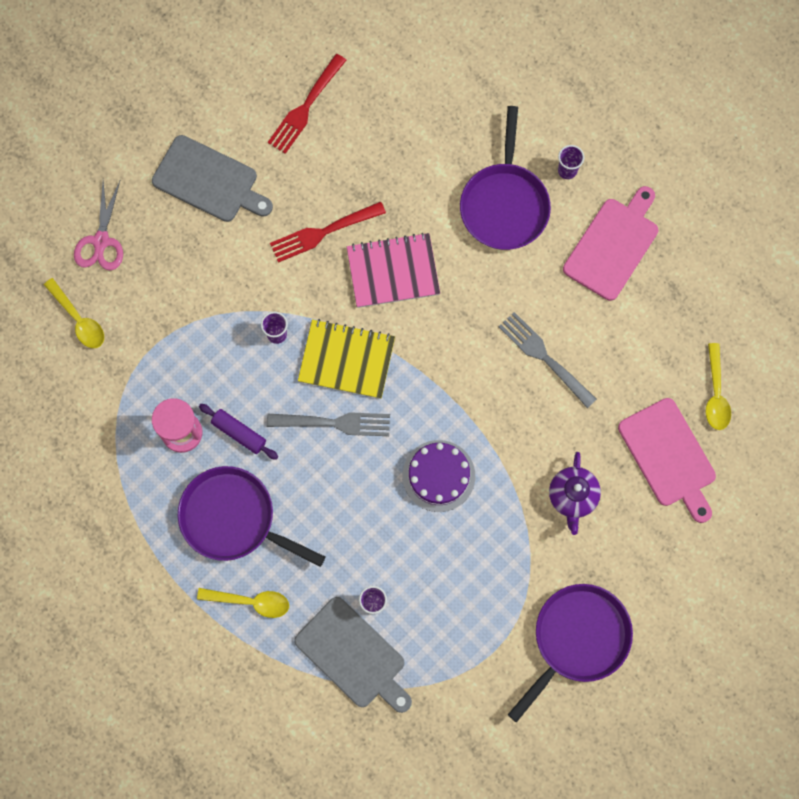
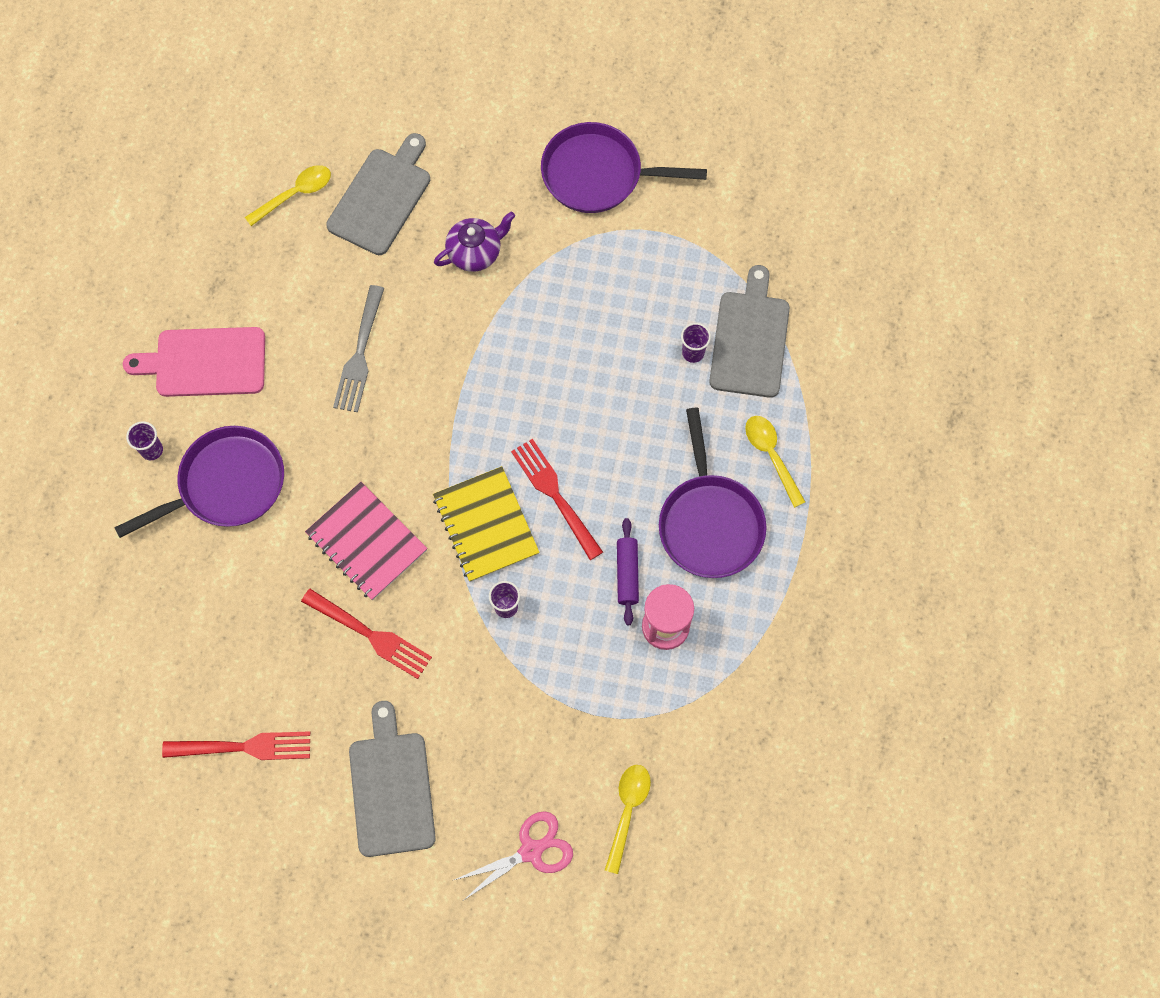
camera: 125 degrees left, 5 degrees down
grey fork [267,412,390,436] -> red fork [511,439,603,560]
purple cake [403,440,475,512] -> none
pink cutting board [618,398,716,523] -> grey cutting board [326,133,430,255]

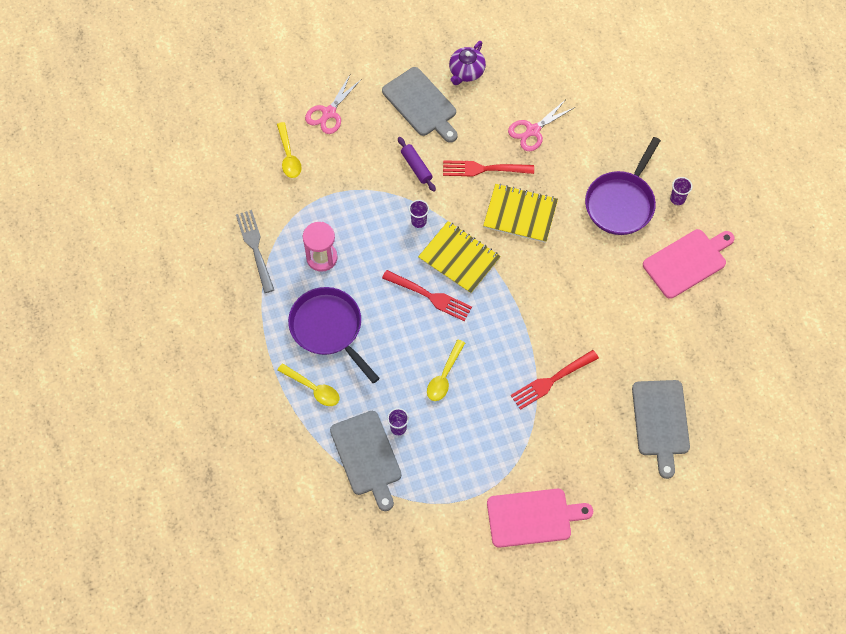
camera: 150 degrees right, 5 degrees down
red fork [162,731,310,760] -> red fork moved to [511,350,599,410]
yellow spoon [245,165,331,226] -> yellow spoon moved to [427,340,465,401]
pink notebook [305,482,428,600] -> yellow notebook [483,184,558,243]
grey fork [333,285,384,412] -> grey fork moved to [236,210,274,293]
purple teapot [434,211,515,272] -> purple teapot moved to [449,41,486,85]
purple pan [541,122,707,213] -> pink cutting board [487,489,593,548]
purple rolling pin [617,518,639,625] -> purple rolling pin moved to [398,137,436,192]
none -> pink scissors [508,99,575,151]

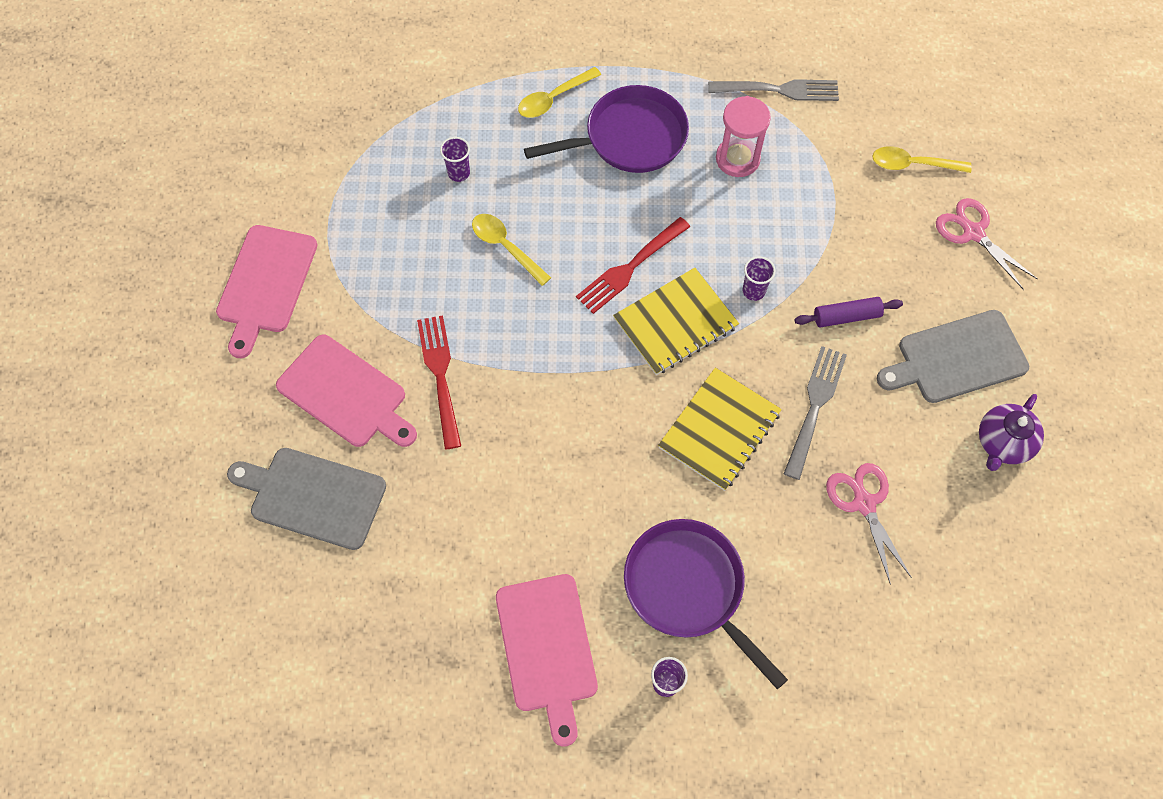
camera: 110 degrees right, 0 degrees up
grey cutting board [330,411,401,511] -> none
red fork [443,160,534,176] -> grey fork [784,346,847,480]
purple teapot [449,41,486,85] -> purple teapot turned 105 degrees counterclockwise [979,394,1044,471]
none -> pink cutting board [276,335,417,447]

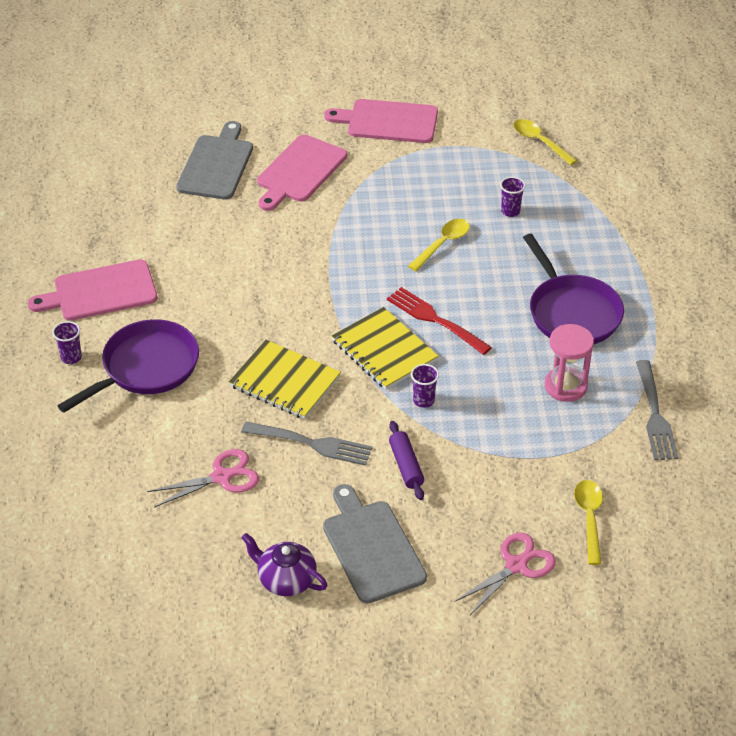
camera: 85 degrees right, 20 degrees down
red fork [417,315,461,449] -> none
yellow spoon [518,67,601,118] -> yellow spoon moved to [513,119,577,165]

